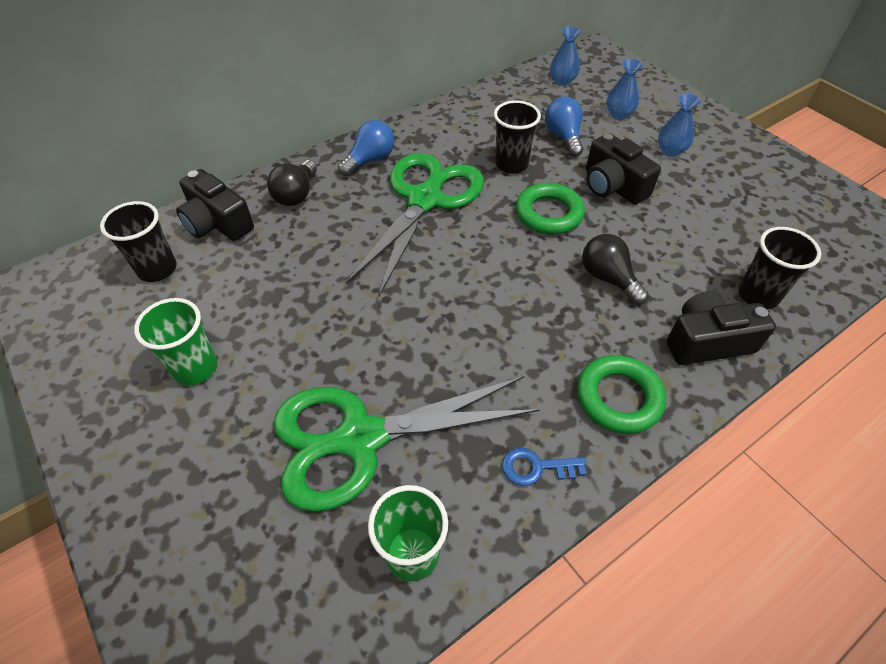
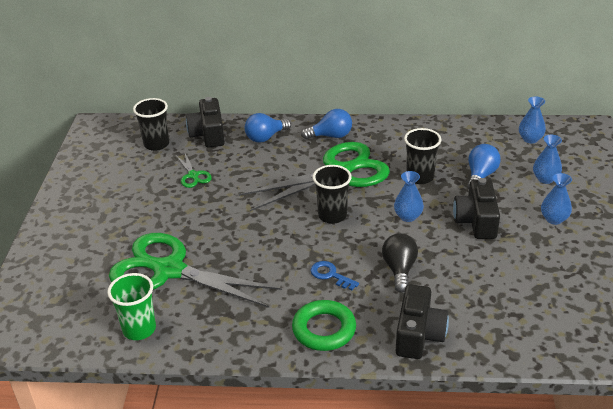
camera: 40 degrees right, 15 degrees down
green cup [134,298,217,385] -> none
black light bulb [267,160,317,206] -> blue light bulb [245,113,291,143]
blue key [502,448,586,486] -> blue key moved to [311,261,359,290]
green ring [516,183,585,235] -> blue vase [394,171,424,222]
black camera [666,291,776,365] -> black camera turned 75 degrees clockwise [396,284,449,359]
black cup [738,227,821,309] -> black cup moved to [312,165,352,224]
none -> green scissors [176,151,212,188]

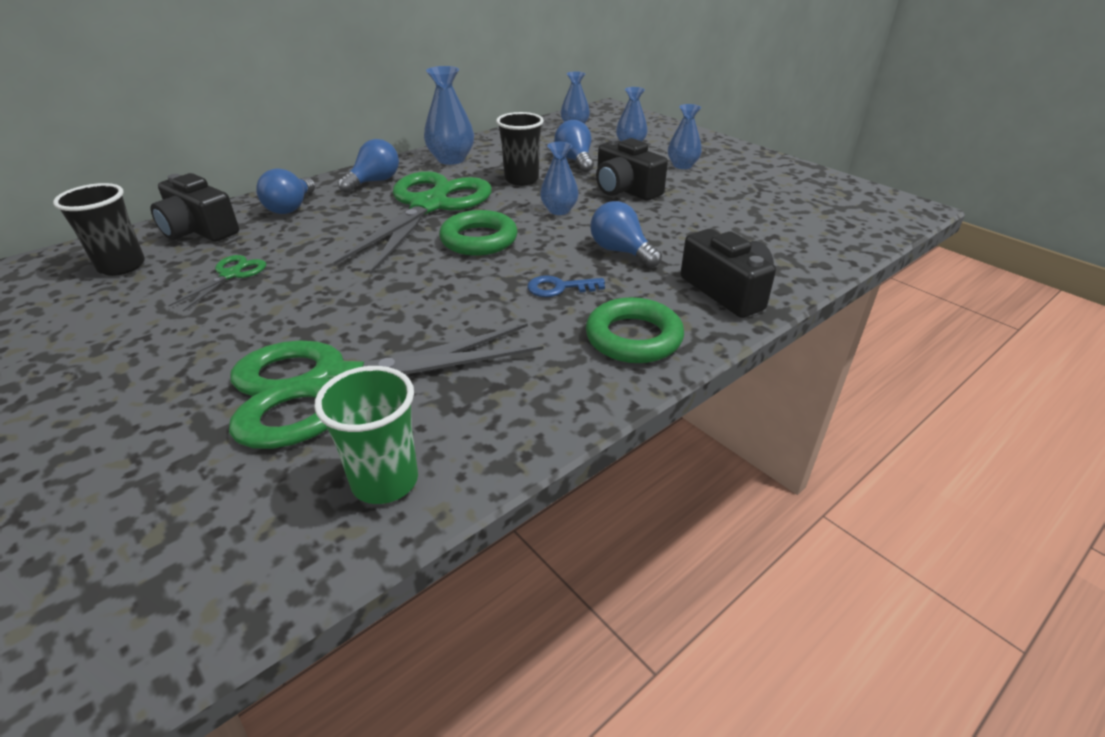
camera: 45 degrees left, 0 degrees up
green scissors [176,151,212,188] -> green scissors turned 90 degrees counterclockwise [168,255,266,311]
black cup [312,165,352,224] -> green ring [439,210,517,256]
black light bulb [382,233,418,293] -> blue light bulb [590,201,662,268]
none -> blue vase [424,66,474,165]

